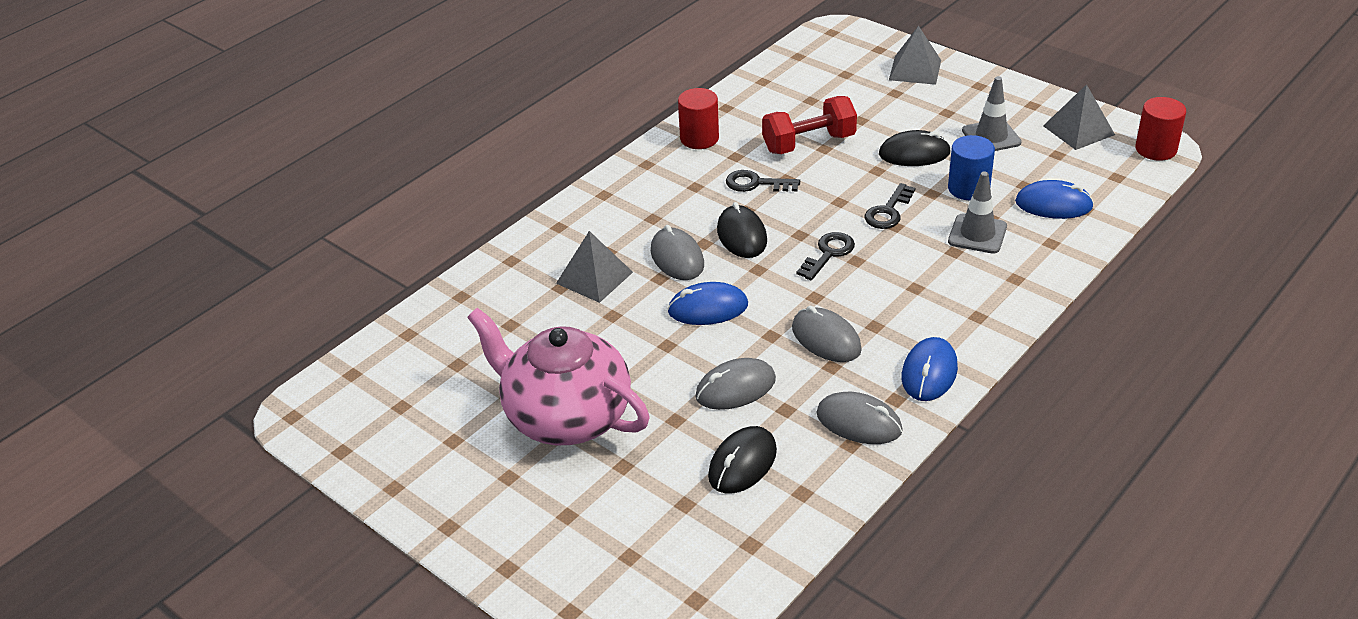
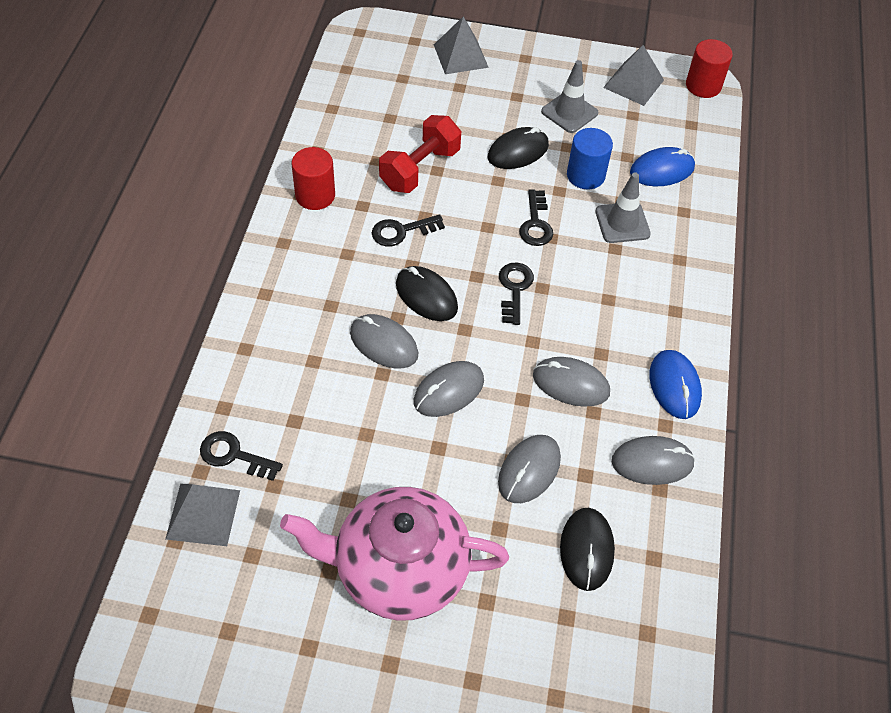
camera: 35 degrees left, 15 degrees up
grey pyramid [556,231,633,303] -> grey pyramid moved to [165,484,240,546]
blue mouse [667,282,748,325] -> grey mouse [414,361,484,417]
none -> black key [200,431,283,481]

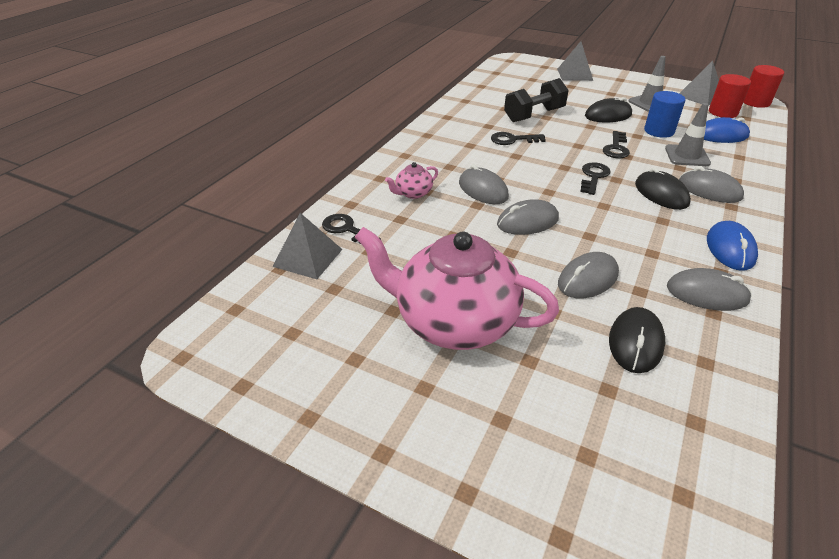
camera: 20 degrees right, 15 degrees down
red cylinder [291,147,335,210] -> red cylinder moved to [709,74,751,118]
red dumbbell [379,115,461,193] -> black dumbbell [504,78,569,122]
black mouse [396,266,458,321] -> black mouse moved to [635,167,691,210]
grey mouse [533,357,610,407] -> grey mouse moved to [679,166,744,203]
none -> pink teapot [385,162,438,199]

